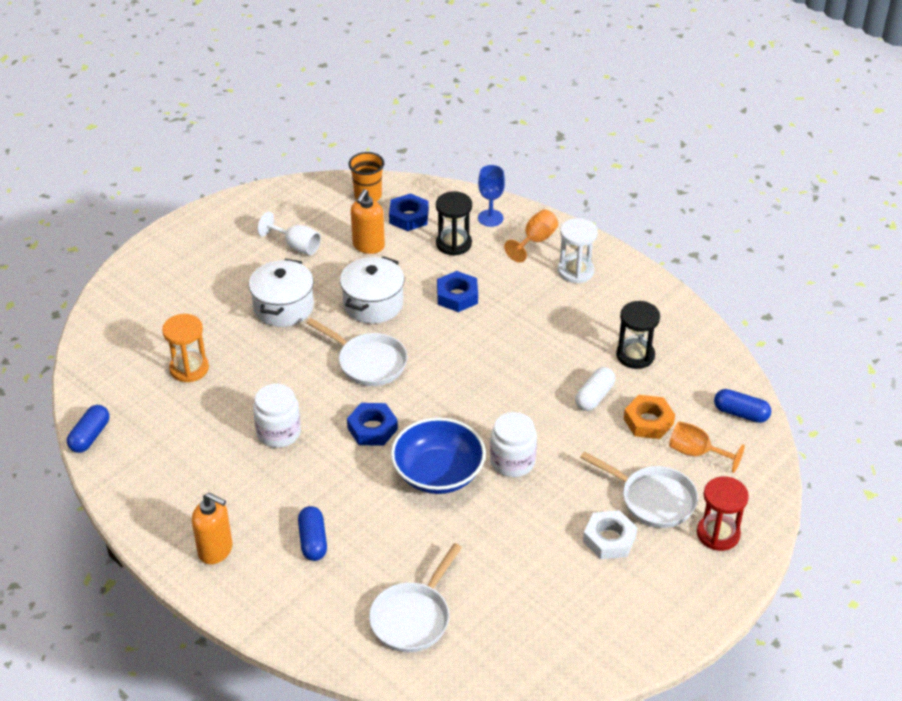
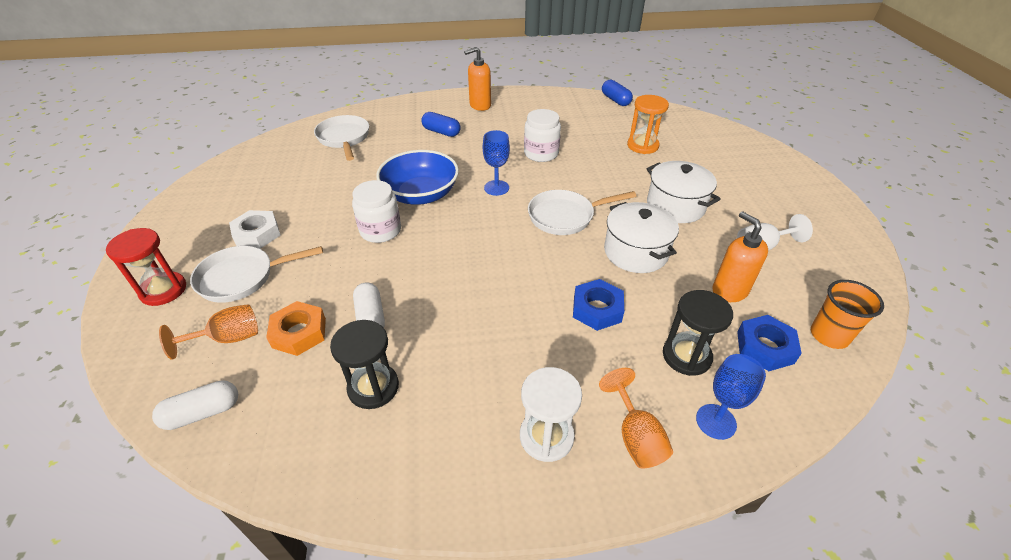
camera: 130 degrees right, 0 degrees up
blue nut [347,403,398,446] -> blue goblet [483,130,510,196]
blue capsule [714,389,771,423] -> white capsule [152,380,238,430]

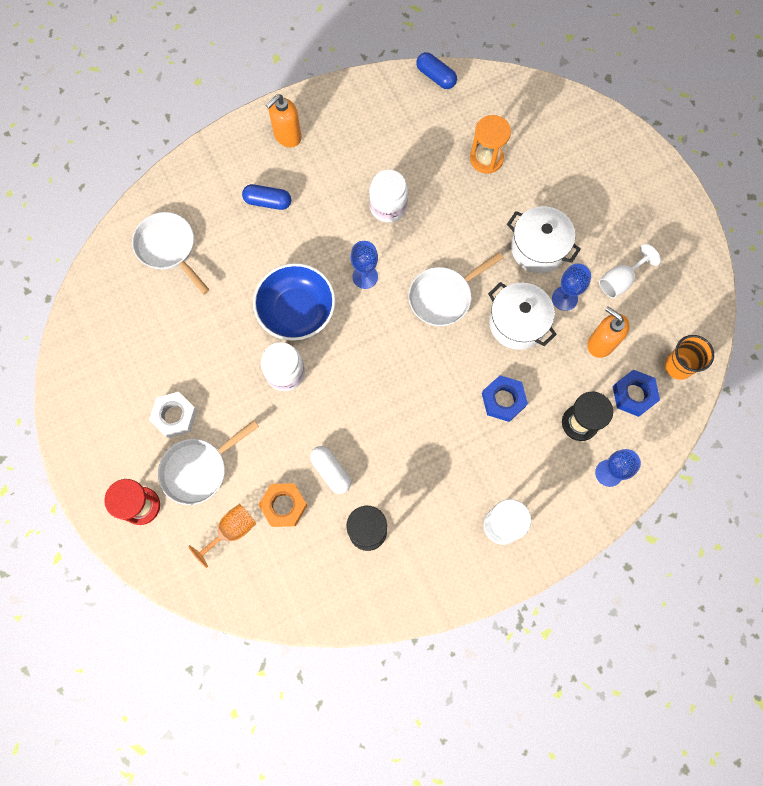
camera: 20 degrees left, 30 degrees up
white capsule [152,380,238,430] -> none
orange goblet [599,368,673,468] -> none
none -> blue goblet [552,264,591,311]

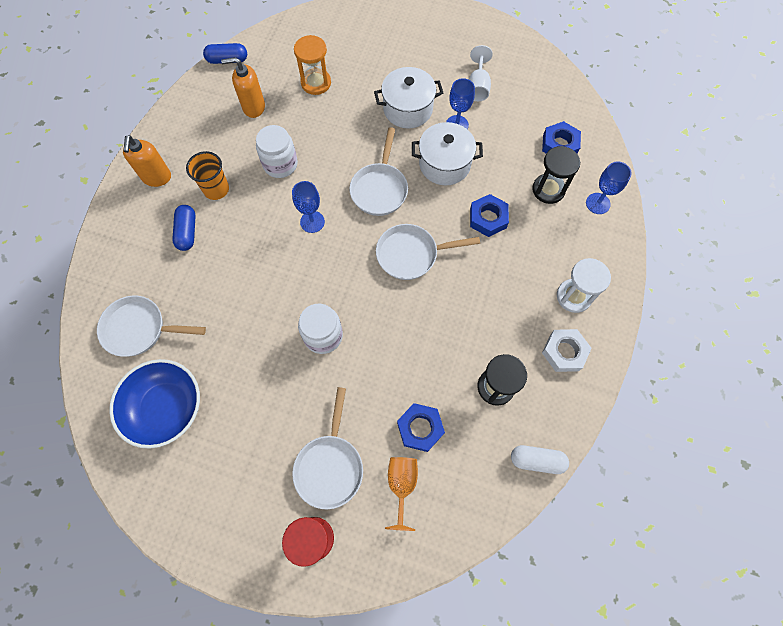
camera: 45 degrees left, 5 degrees down
white nut [149,392,197,438] -> white nut moved to [542,329,592,372]
blue capsule [242,184,291,210] -> blue capsule turned 60 degrees counterclockwise [172,205,195,251]
blue bowl [253,263,335,341] -> blue bowl moved to [109,359,200,449]
orange nut [259,483,308,527] -> blue nut [397,403,445,452]
white capsule [310,446,351,494] -> white capsule moved to [511,445,569,474]
orange soap dispenser [588,306,630,358] -> orange soap dispenser moved to [221,57,265,118]
orange cup [665,335,714,380] -> orange cup moved to [186,151,229,200]
none -> white pan [376,224,480,280]

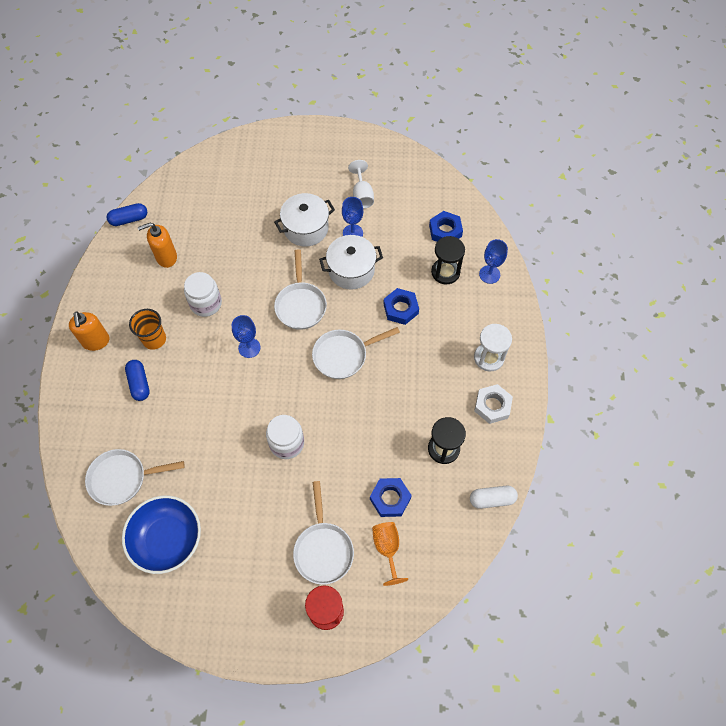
camera: 15 degrees left, 5 degrees down
orange hourglass [294,35,331,95] -> none

